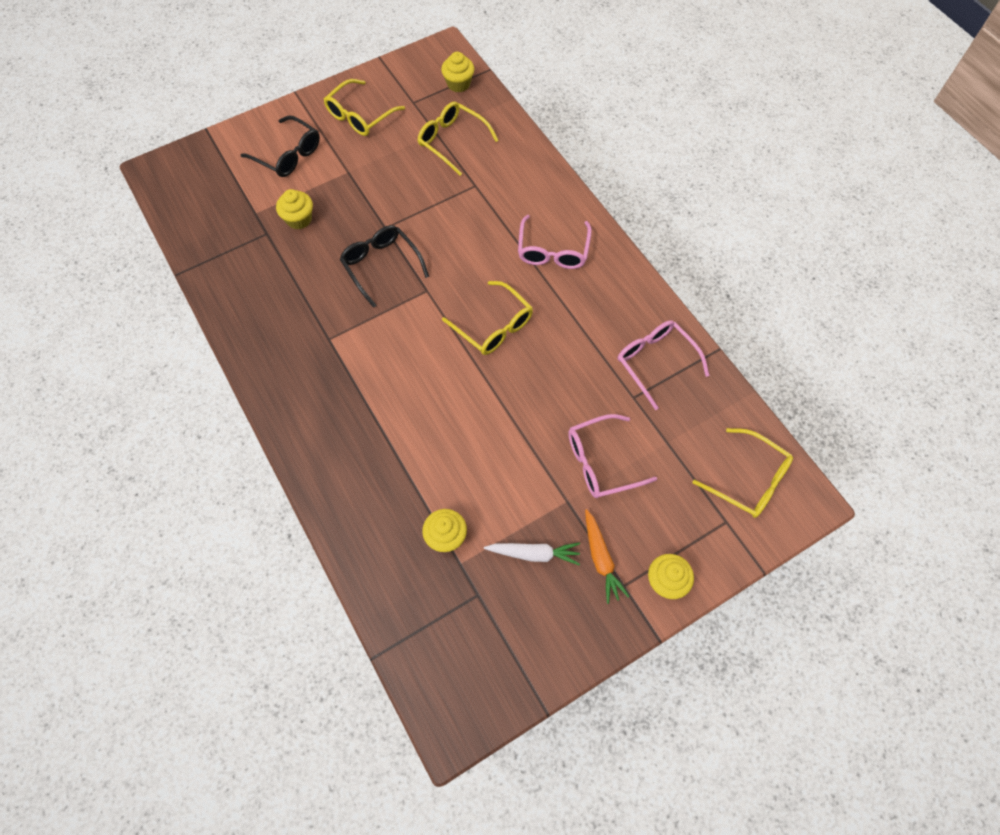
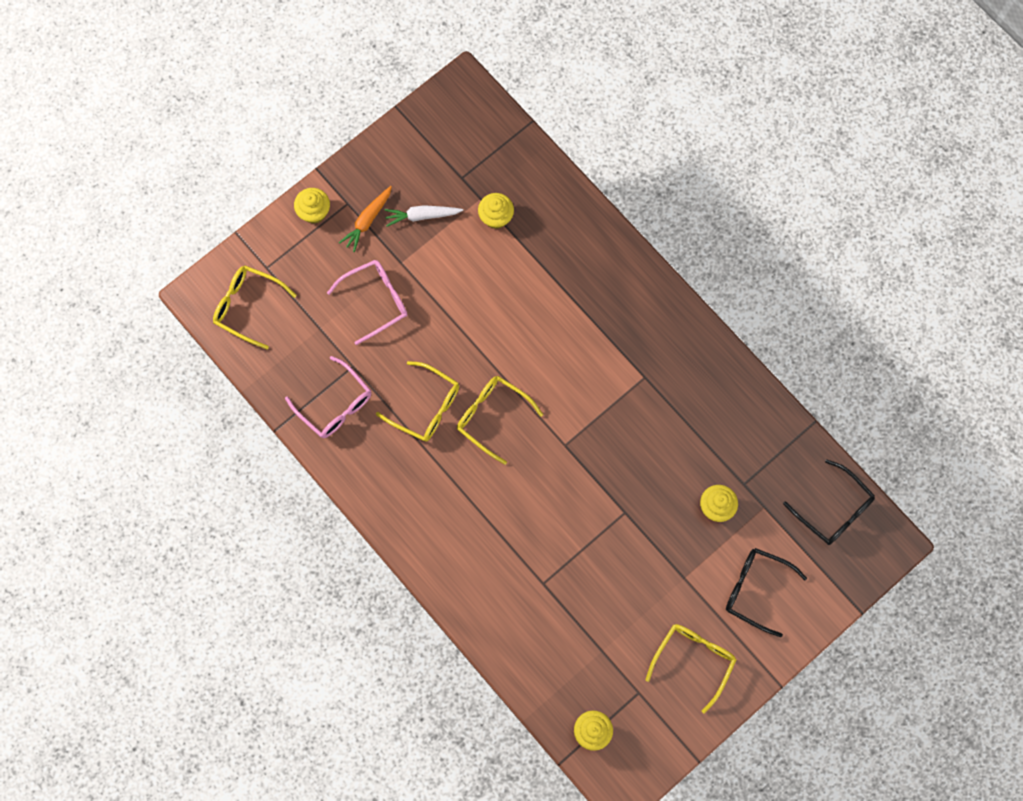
camera: 170 degrees right, 10 degrees up
black glasses [340,225,429,308] -> black glasses moved to [783,459,875,545]
yellow glasses [418,102,499,176] -> yellow glasses moved to [376,361,459,442]
pink glasses [518,215,592,269] -> none
orange carrot [585,509,630,604] -> orange carrot turned 120 degrees counterclockwise [339,186,392,252]

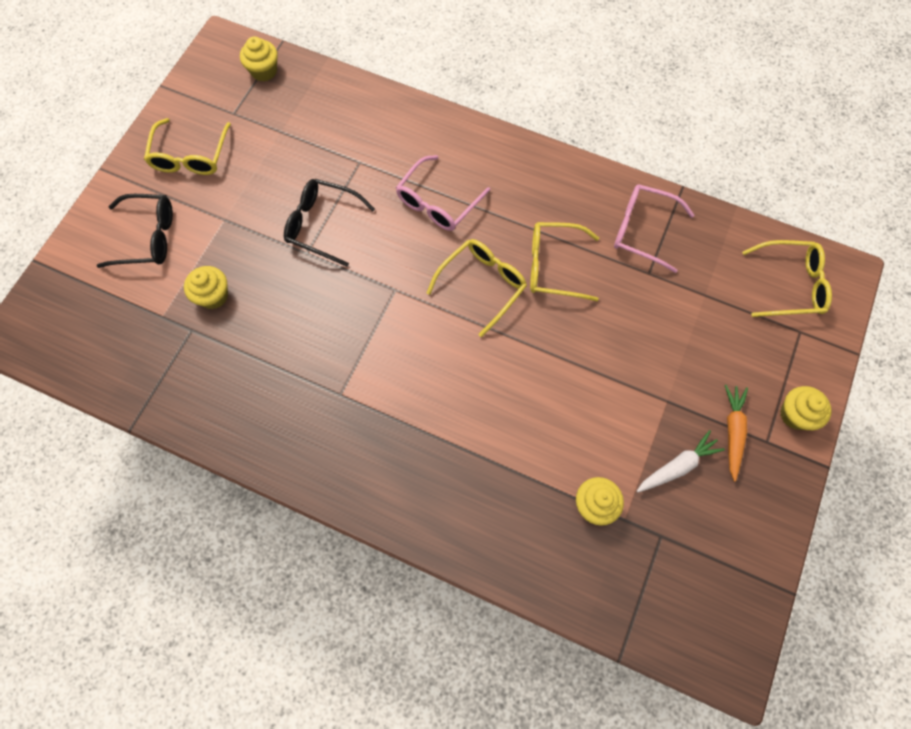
camera: 155 degrees right, 5 degrees down
pink glasses [327,260,407,345] -> pink glasses moved to [396,155,490,231]
yellow glasses [457,376,543,465] -> yellow glasses turned 60 degrees counterclockwise [427,239,527,337]
black glasses [783,459,875,545] -> black glasses moved to [284,179,375,267]

